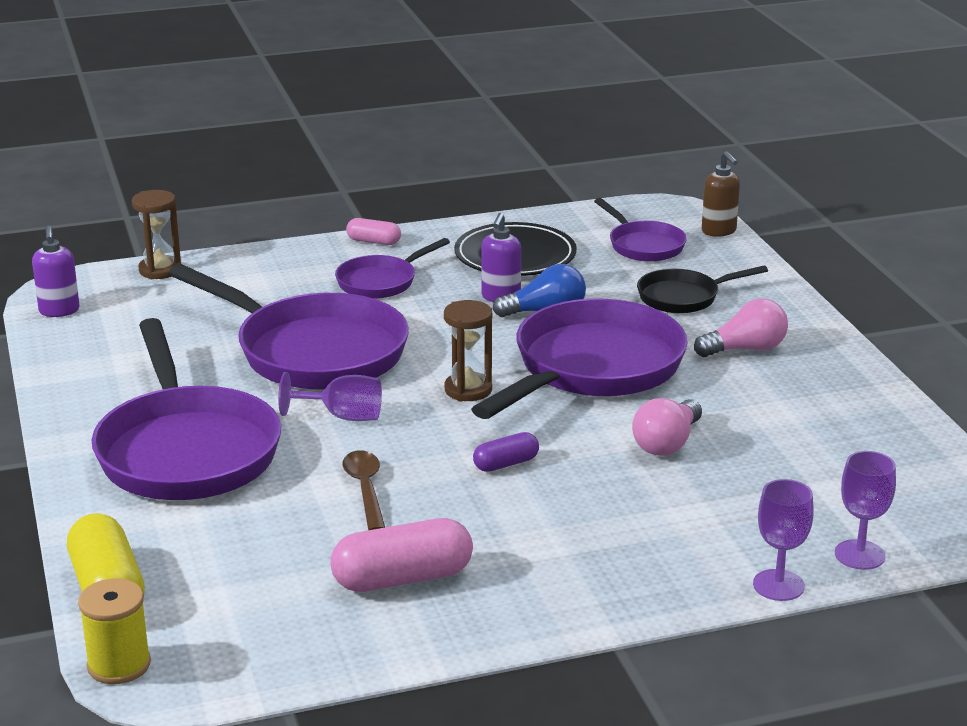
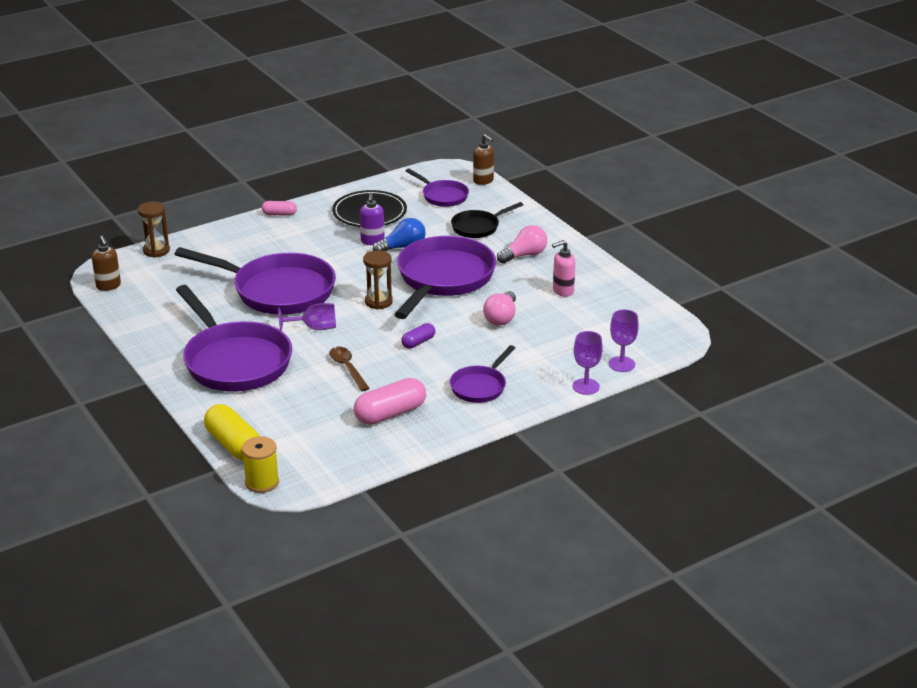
camera: 15 degrees left, 5 degrees up
purple soap dispenser [32,226,80,317] -> brown soap dispenser [92,236,121,291]
purple pan [335,238,450,299] -> purple pan moved to [450,345,515,403]
none -> pink soap dispenser [552,240,575,297]

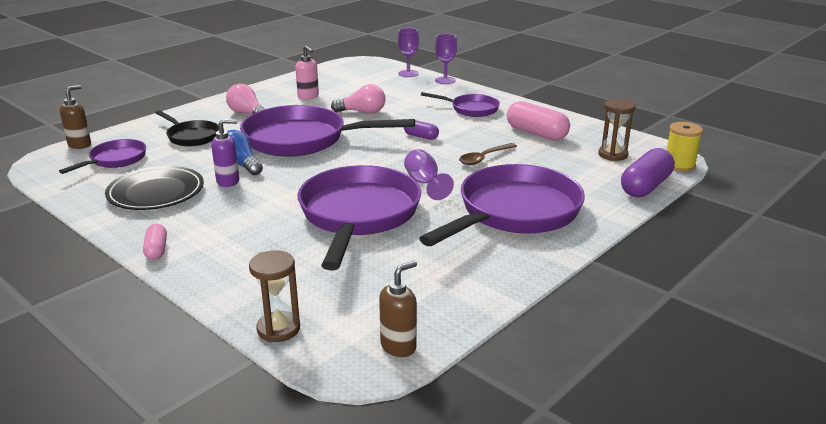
camera: 105 degrees left, 5 degrees down
yellow capsule [204,404,259,460] -> purple capsule [621,148,675,198]
brown hourglass [363,250,393,310] -> brown hourglass moved to [598,99,635,161]

